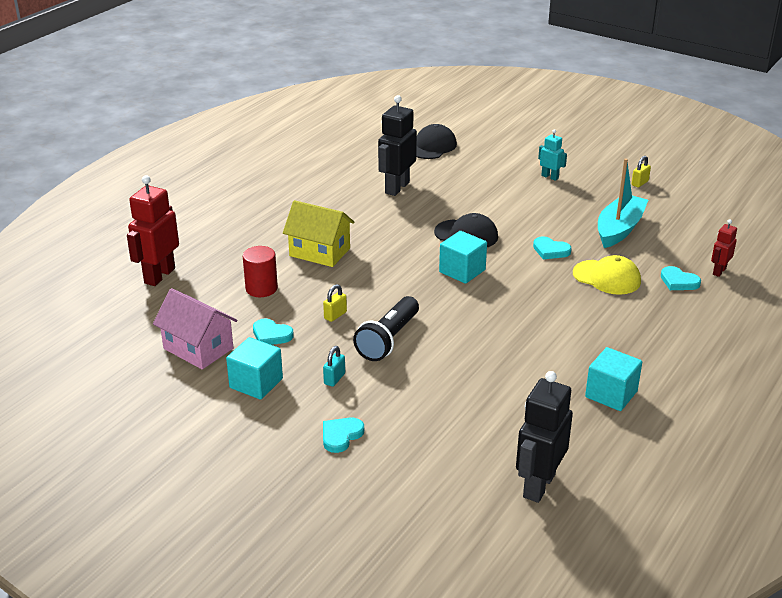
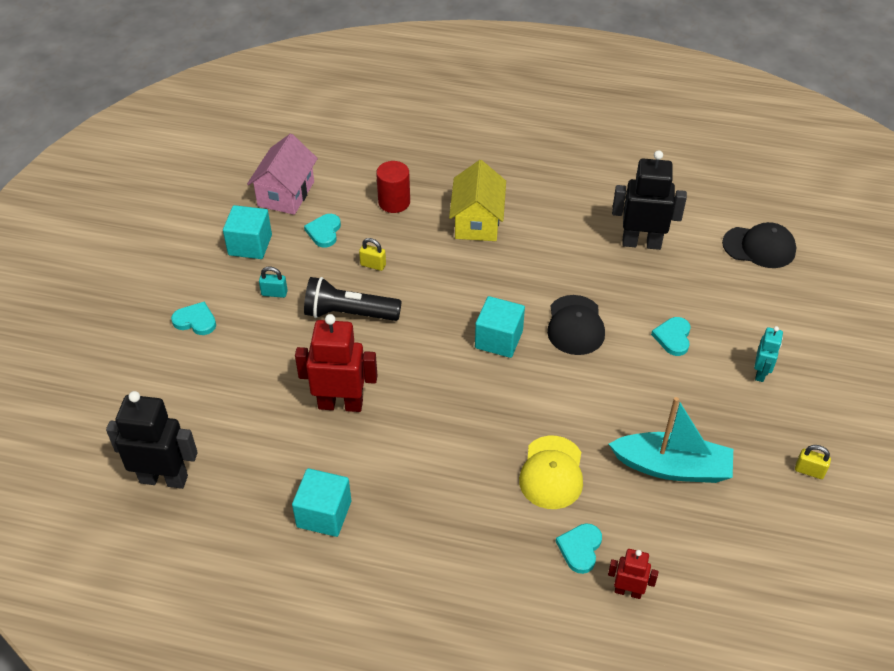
camera: 70 degrees right, 15 degrees up
red robot [127,175,179,286] -> red robot moved to [295,314,378,412]
turquoise heart [533,236,572,259] -> turquoise heart moved to [651,317,691,356]

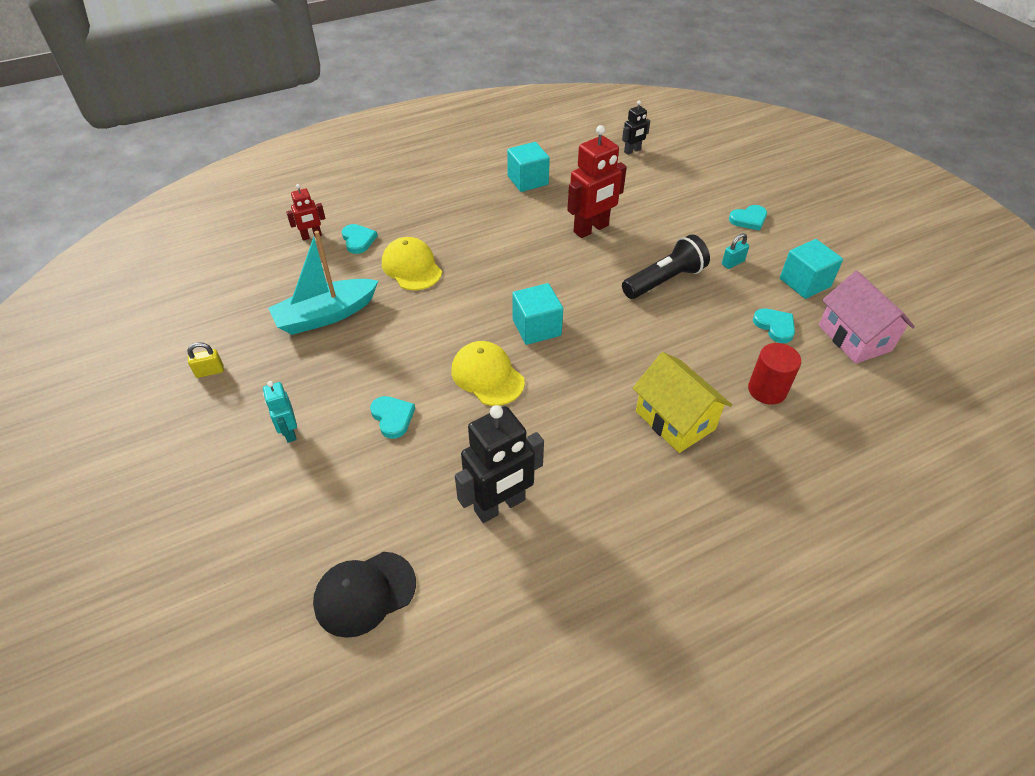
camera: 140 degrees right, 0 degrees up
black robot [106,391,198,489] -> black robot [622,101,650,155], size x0.53
yellow padlock [359,238,386,271] -> none
black cap [547,295,605,355] -> yellow cap [451,341,525,406]

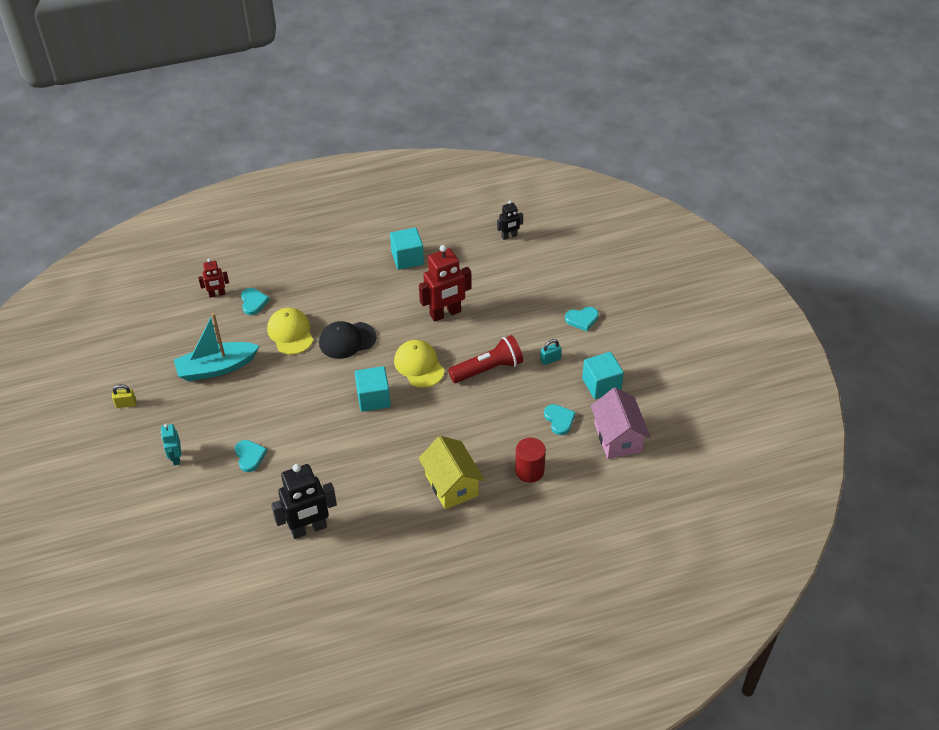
camera: 10 degrees right, 0 degrees up
black cap [313,552,416,638] -> black cap moved to [319,321,377,359]
yellow cap [451,341,525,406] -> yellow cap moved to [394,340,445,388]
black flashlight [622,234,710,299] -> red flashlight [448,335,523,383]

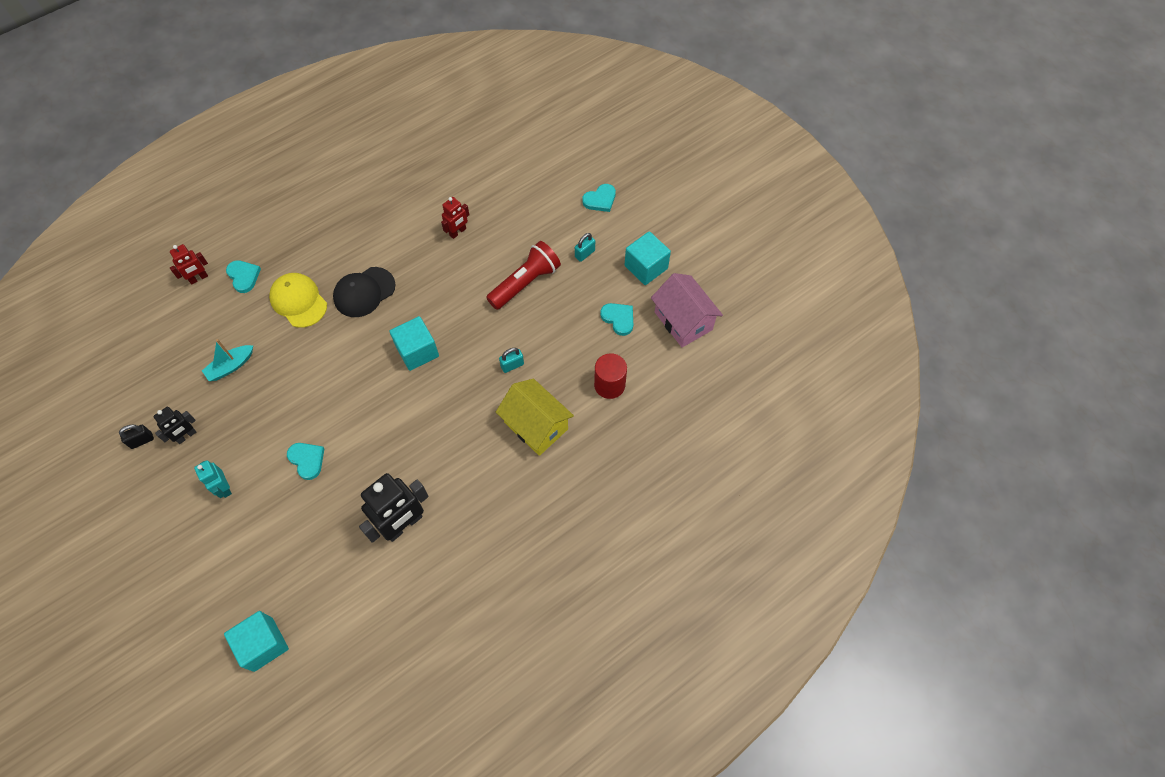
camera: 20 degrees left, 15 degrees up
yellow padlock [112,384,136,408] -> black padlock [119,425,154,449]
turquoise boat [174,313,259,381] -> turquoise boat [202,339,253,381], size x0.56
turquoise cube [390,227,424,270] -> turquoise cube moved to [224,611,289,672]
yellow cap [394,340,445,388] -> none
red robot [419,245,472,322] -> red robot [441,197,469,239], size x0.53
black robot [497,200,523,240] -> black robot moved to [153,407,196,444]
none -> turquoise padlock [499,348,524,373]

